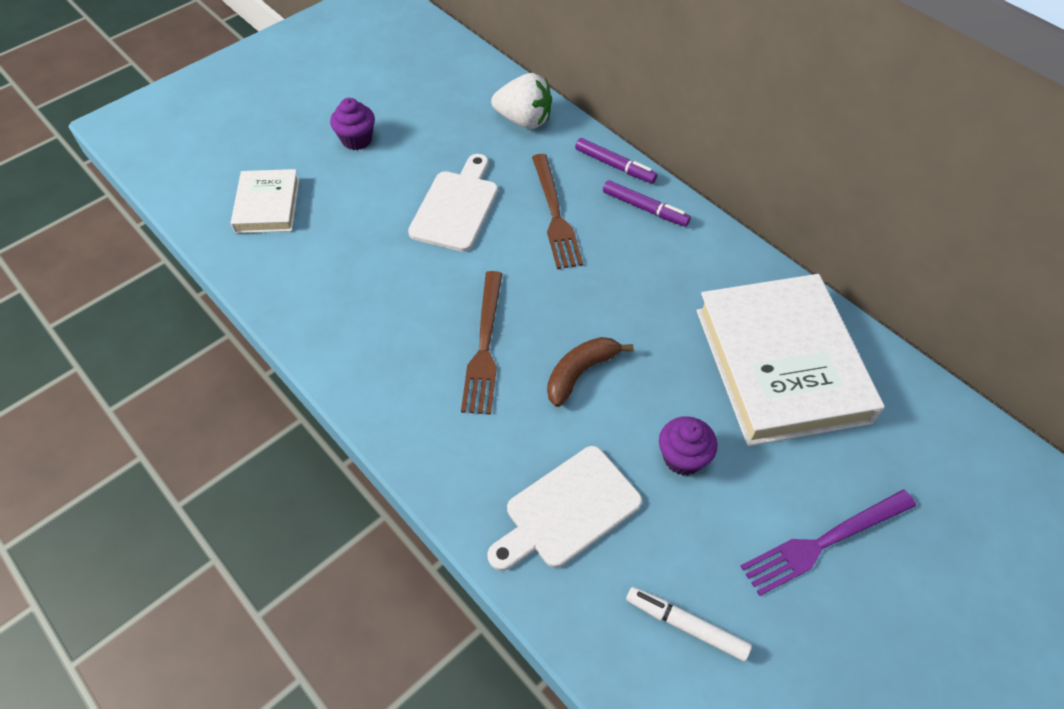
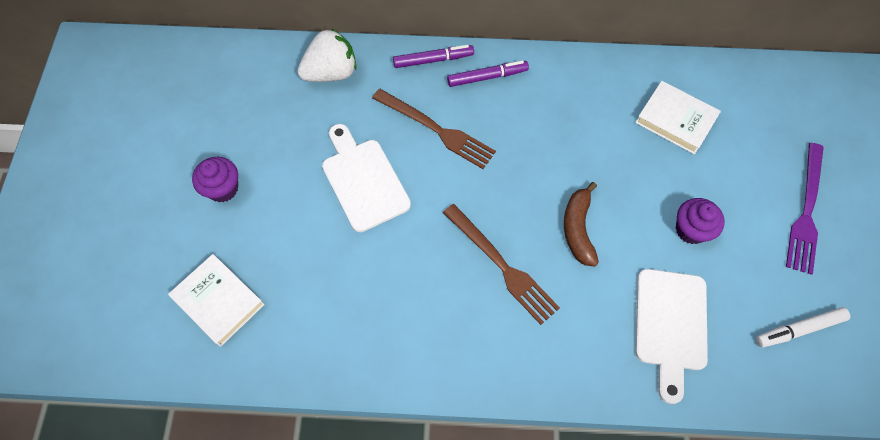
camera: 45 degrees left, 10 degrees up
white book [696,274,885,446] -> white book [635,81,721,154], size x0.50

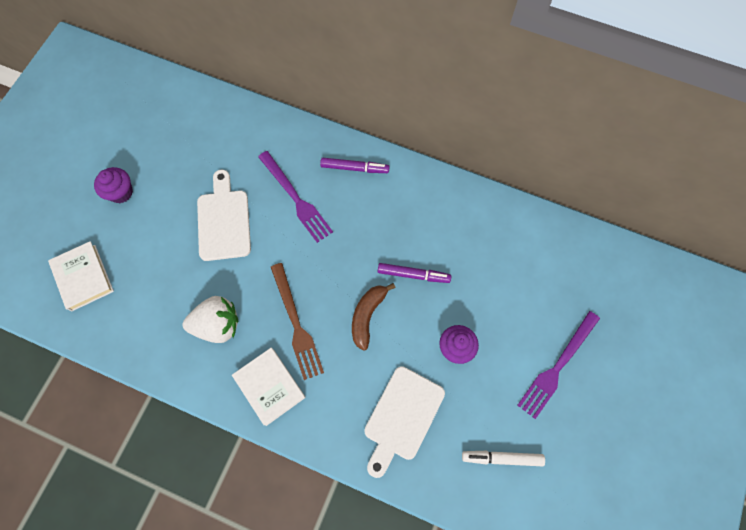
camera: 20 degrees right, 5 degrees up
white strawberry [298,28,357,82] -> white strawberry moved to [183,296,238,343]
brown fork [372,89,496,169] -> purple fork [258,151,333,243]
purple marker [393,45,474,68] -> purple marker moved to [378,263,451,283]
white book [635,81,721,154] -> white book moved to [232,348,305,426]

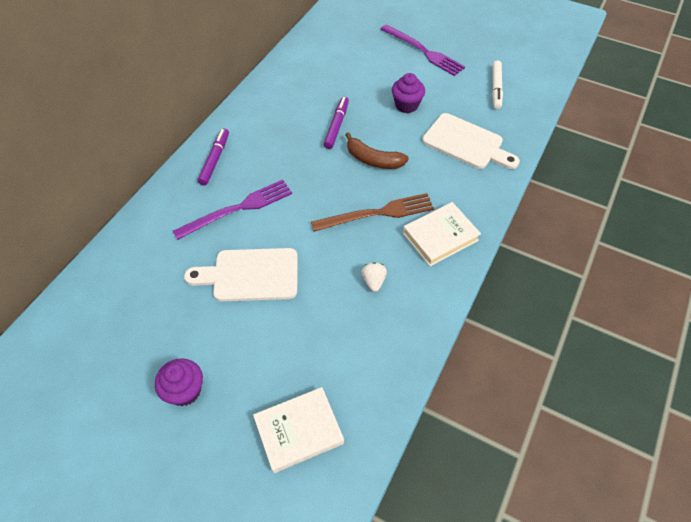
camera: 85 degrees left, 15 degrees down
white strawberry [183,296,238,343] -> white strawberry [361,263,387,292], size x0.50

